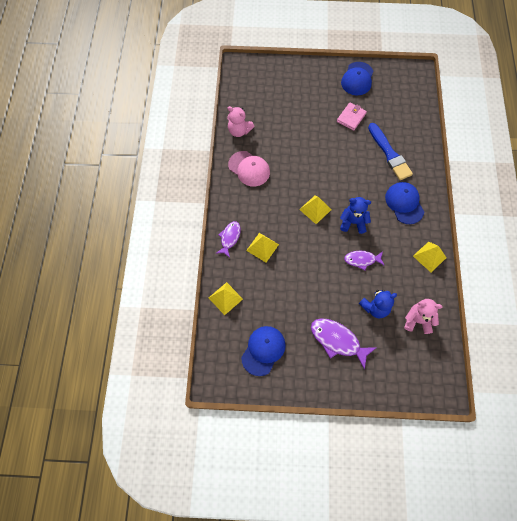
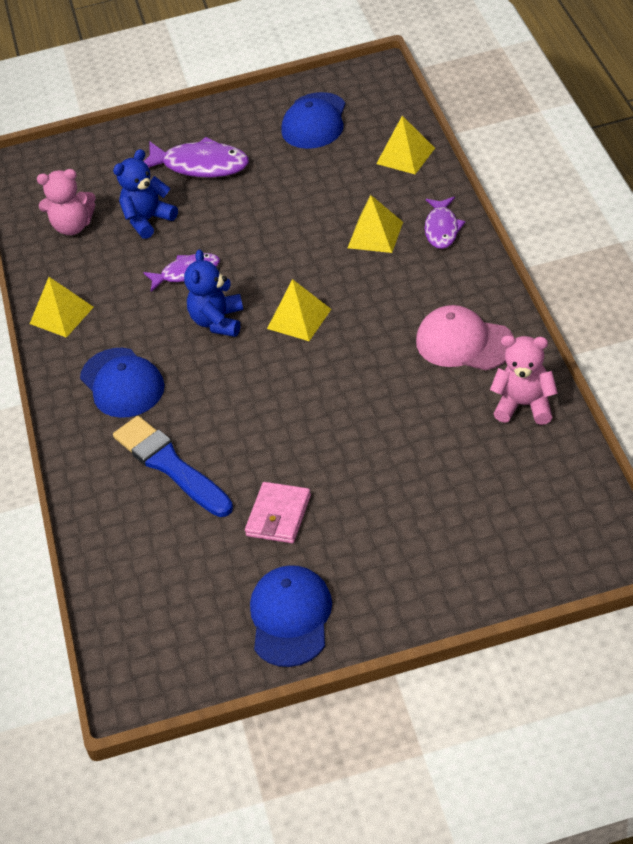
camera: 170 degrees right, 20 degrees down
blue teddy bear [340,197,371,234] -> blue teddy bear turned 105 degrees clockwise [184,250,243,337]

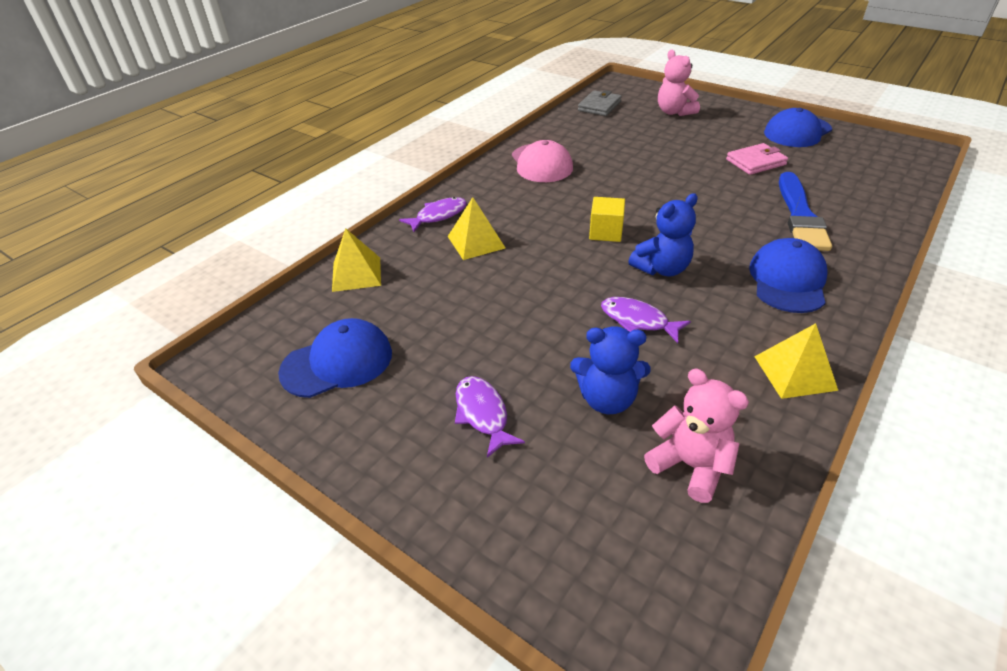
camera: 135 degrees left, 5 degrees down
purple fish [144,137,249,178] -> purple fish [455,376,525,458], size x0.63
yellow pyramid [267,279,331,341] -> yellow cube [589,197,625,242]
pink teddy bear [490,335,558,425] -> pink teddy bear moved to [658,50,700,116]
none -> grey wallet [578,90,622,116]

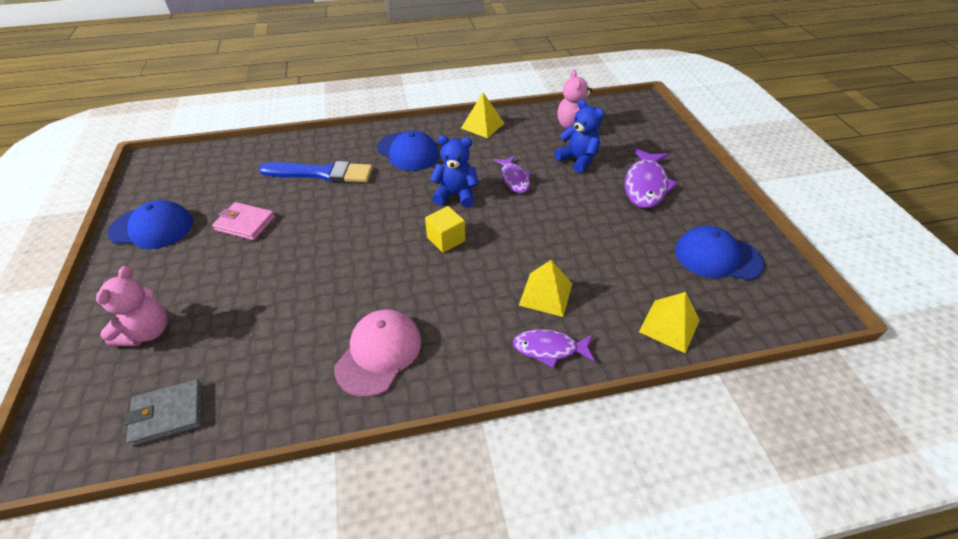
camera: 140 degrees left, 5 degrees up
purple fish [455,376,525,458] -> purple fish [625,148,678,208], size x1.58
blue cap [749,238,828,313] -> blue cap turned 105 degrees counterclockwise [377,131,439,171]
blue brush [779,172,832,251] -> blue brush turned 45 degrees clockwise [259,161,373,183]

